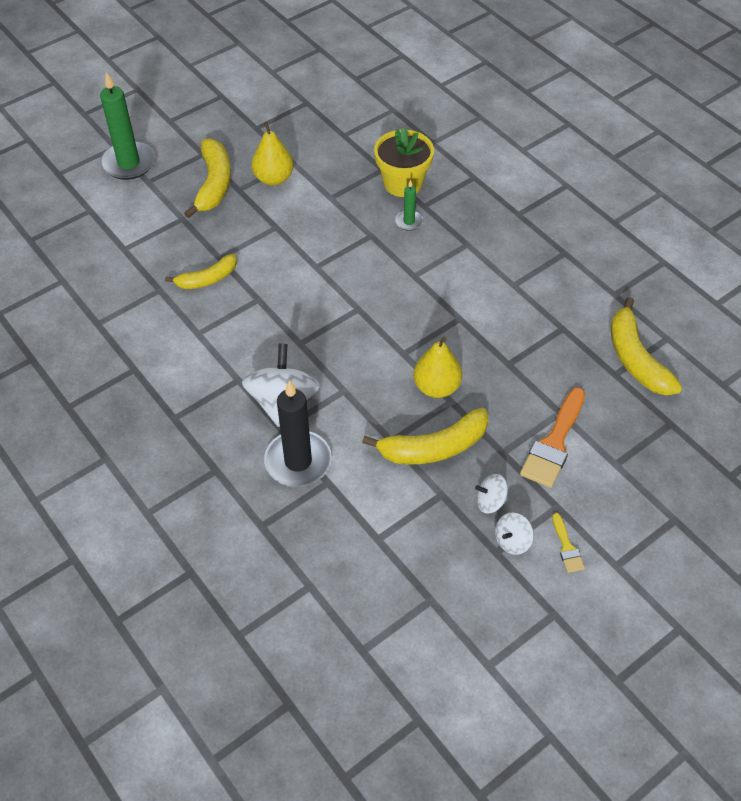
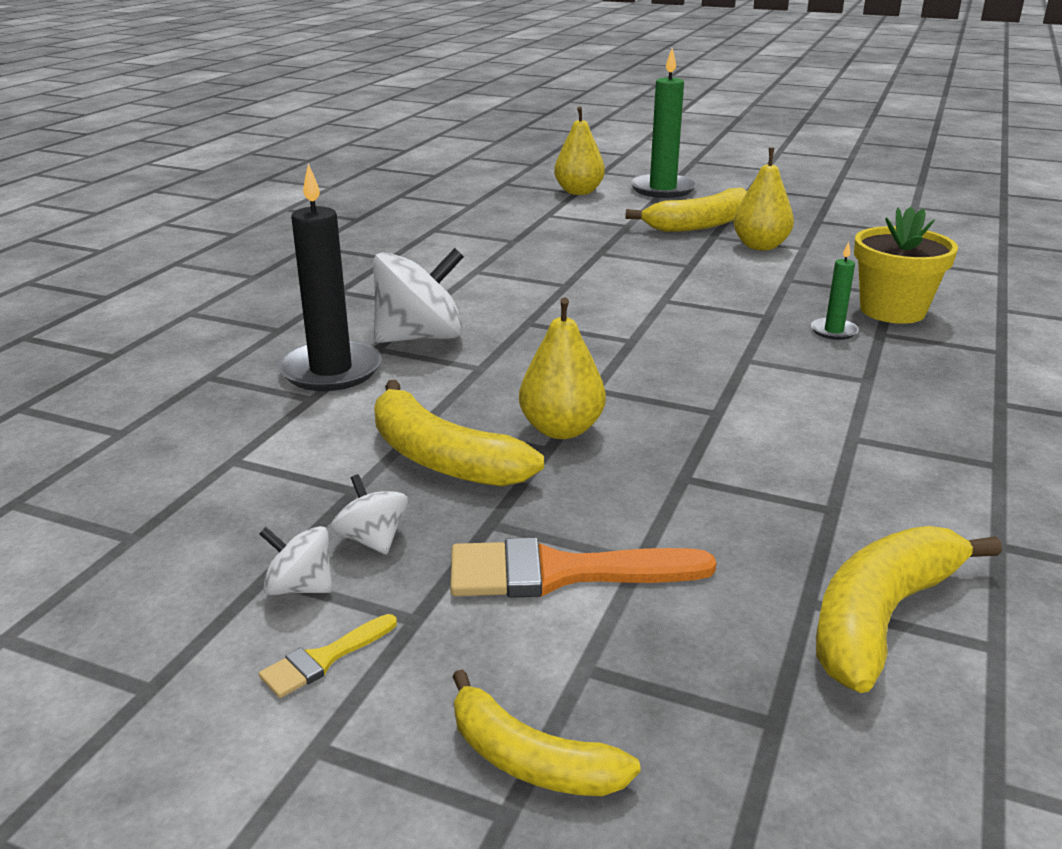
camera: 60 degrees right, 25 degrees down
yellow banana [165,254,237,289] -> yellow banana moved to [452,669,641,796]
none -> yellow pear [554,106,605,195]

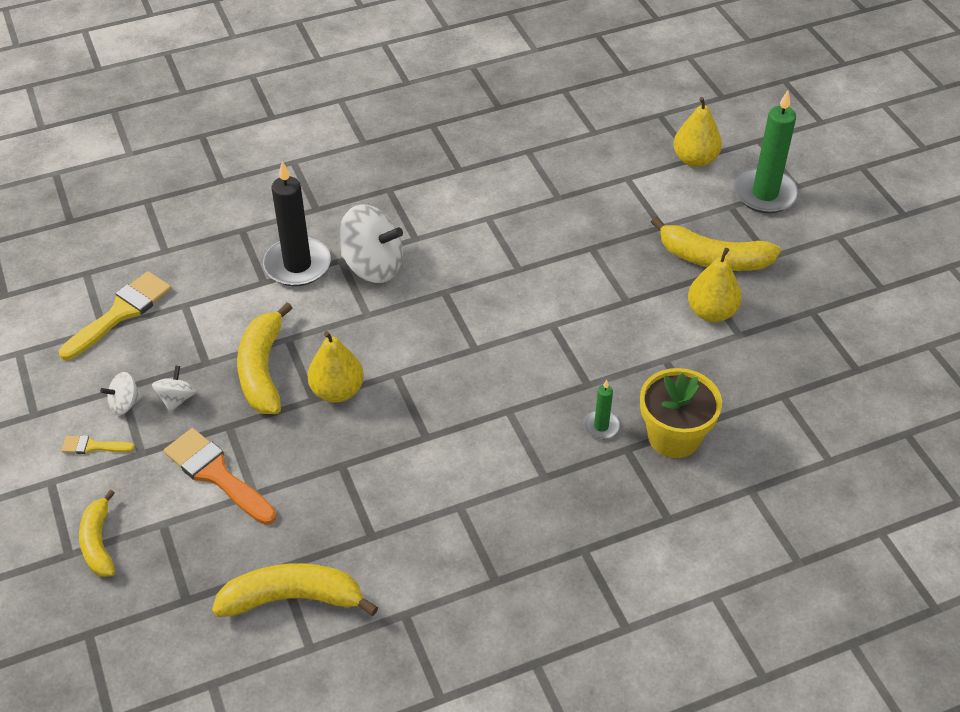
camera: 45 degrees right, 20 degrees up
white spinning top [259,526,332,595] -> white spinning top turned 90 degrees counterclockwise [100,372,142,415]
none -> yellow brush [59,271,172,360]

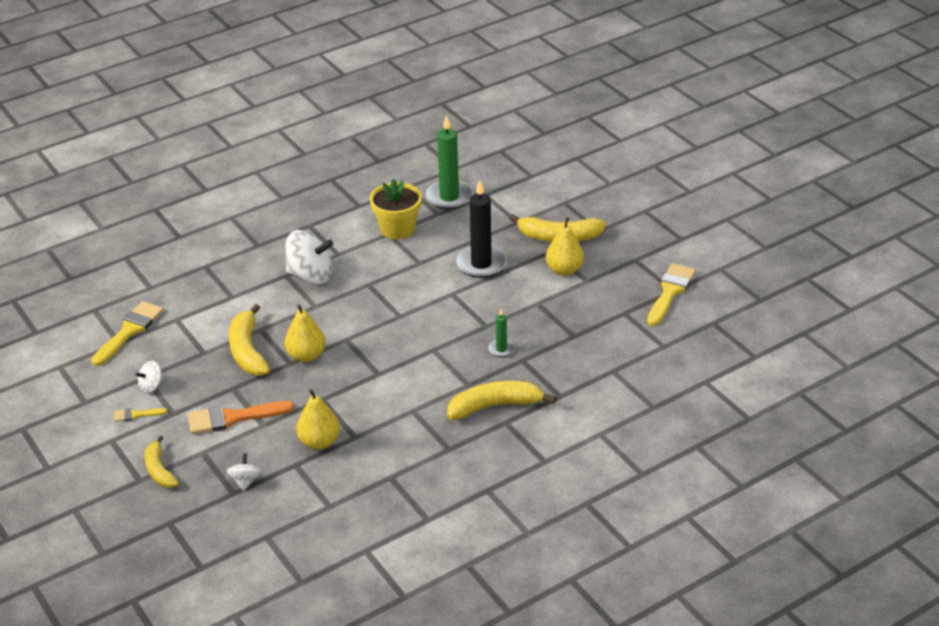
camera: 10 degrees left, 10 degrees down
white spinning top [152,366,196,412] -> white spinning top moved to [227,453,262,491]
orange brush [164,428,277,525] -> orange brush turned 45 degrees counterclockwise [188,401,294,434]
yellow banana [212,563,378,617] -> yellow banana moved to [447,381,556,420]
black candle [263,161,331,286] -> black candle moved to [456,180,507,278]
yellow flower pot [640,368,722,458] -> yellow flower pot moved to [370,179,422,239]
yellow pear [673,97,722,167] -> yellow pear moved to [296,389,340,450]
green candle [734,90,799,213] -> green candle moved to [425,115,473,210]
none -> yellow brush [647,263,696,326]

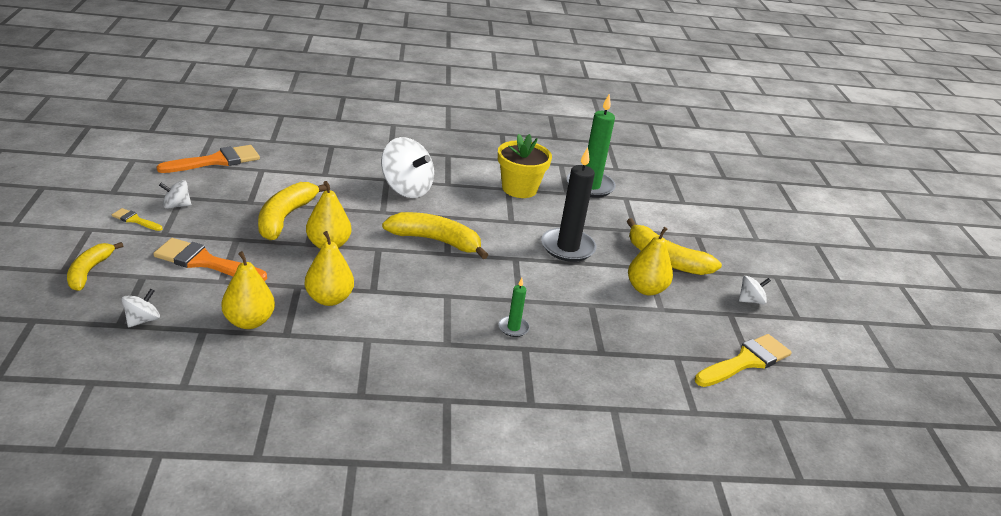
camera: 25 degrees right, 5 degrees down
yellow brush [91,301,164,366] -> orange brush [156,145,260,173]
yellow banana [447,381,556,420] -> yellow banana moved to [382,212,488,259]
none -> yellow pear [305,231,354,306]
none -> white spinning top [739,276,771,304]

